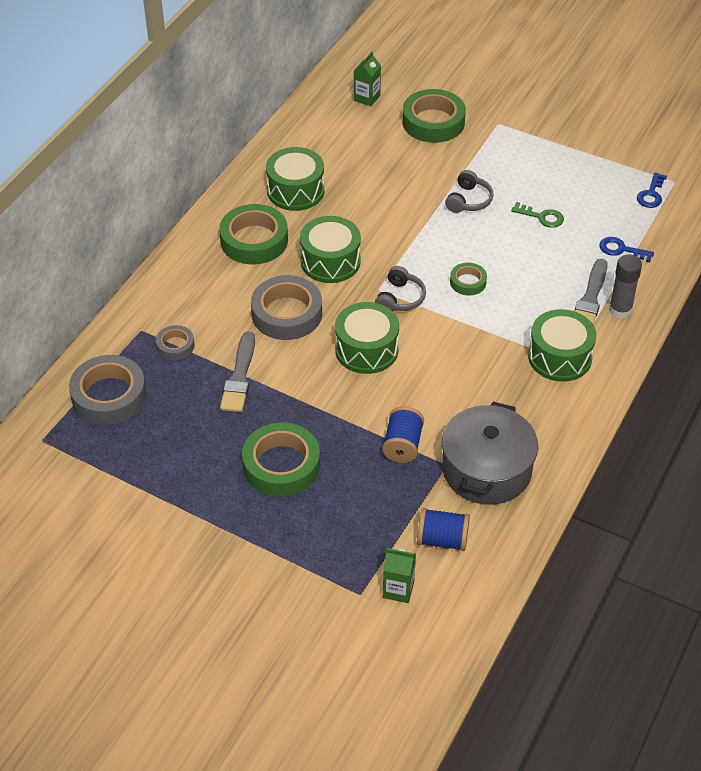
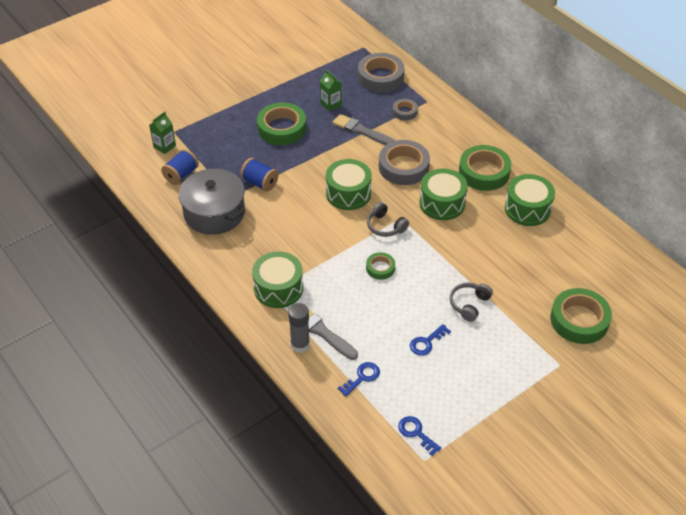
camera: 115 degrees right, 0 degrees up
green carton [354,51,381,106] -> green carton moved to [320,70,342,111]
grey headphones [445,170,494,213] -> grey headphones turned 75 degrees clockwise [449,282,493,322]
green key [511,202,564,228] -> blue key [410,324,451,356]

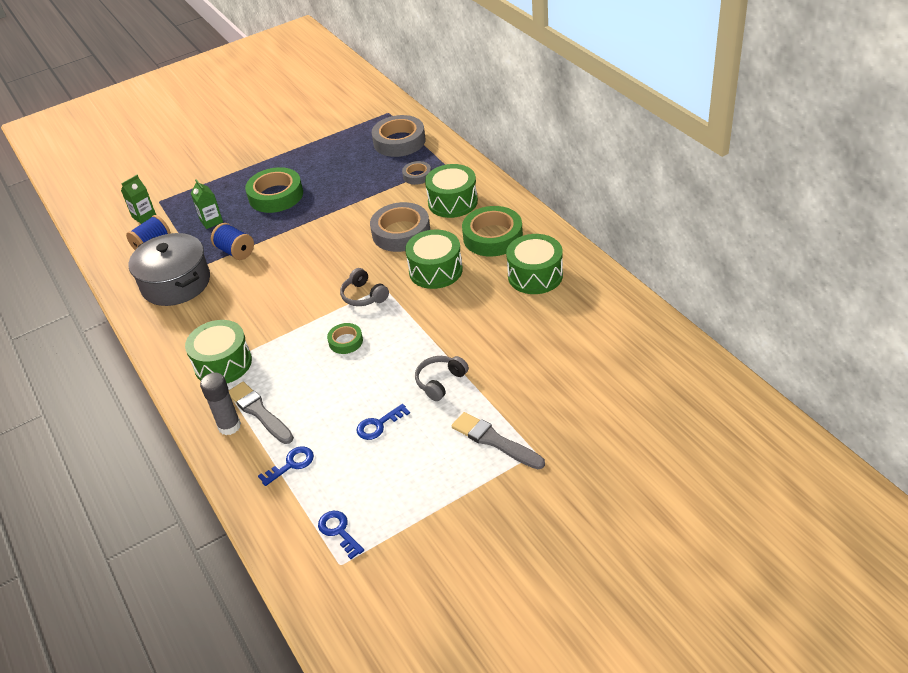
camera: 10 degrees right, 5 degrees down
green carton [320,70,342,111] -> green carton moved to [191,179,223,229]
green drum [326,159,372,210] -> green drum moved to [425,164,478,218]
grey brush [333,114,396,145] -> grey brush moved to [452,412,545,469]
green tape [550,288,612,344] -> none

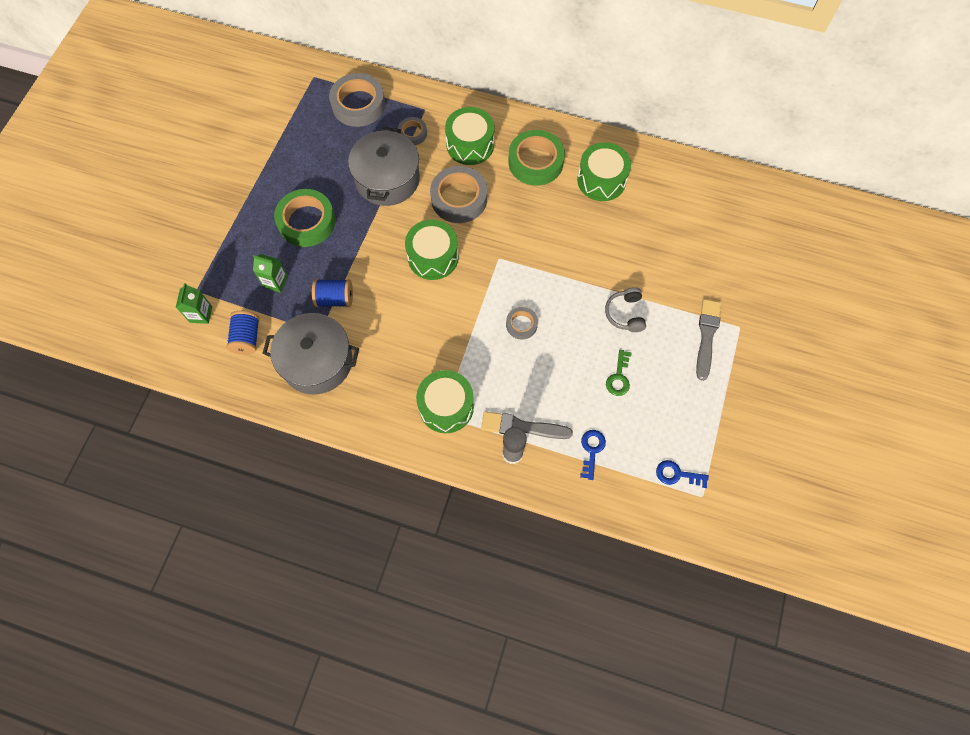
camera: 45 degrees left, 25 degrees up
green tape [327,323,363,354] -> grey tape [506,307,538,340]
grey headphones [340,268,389,306] -> none
blue key [356,404,410,440] -> green key [606,350,632,396]
green drum [405,229,463,289] -> green drum moved to [405,220,459,280]
grey brush [452,412,545,469] -> grey brush turned 105 degrees clockwise [696,299,721,381]
none -> grey pot [348,127,420,206]

